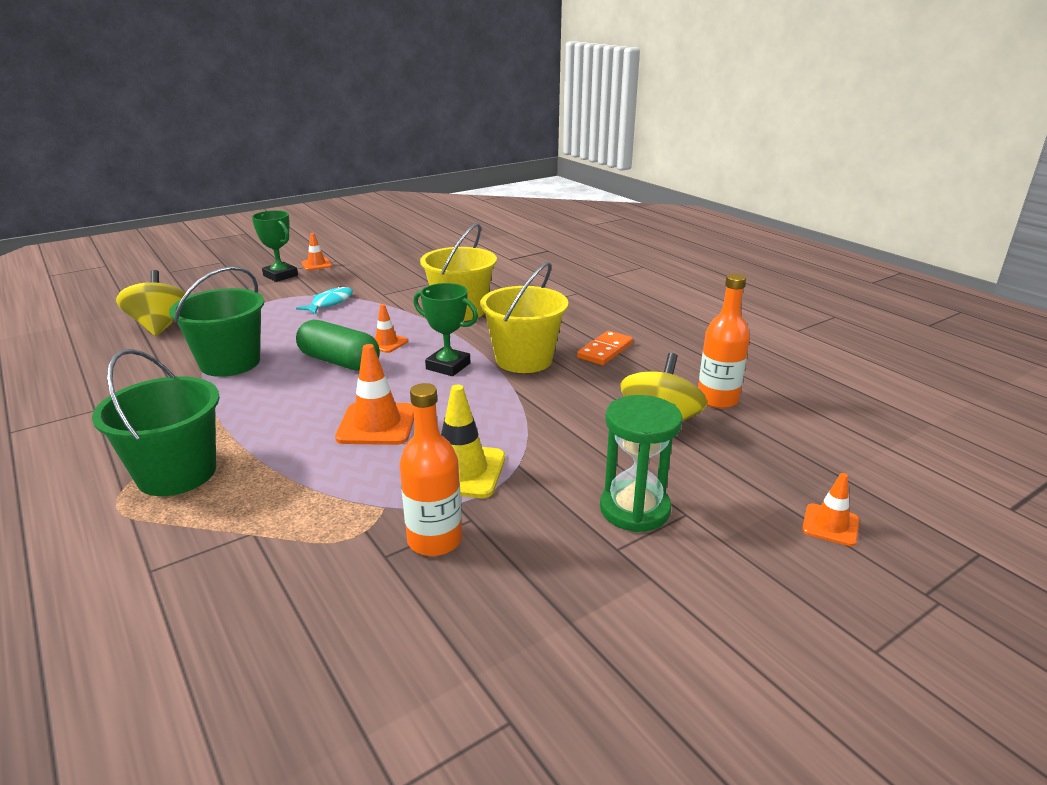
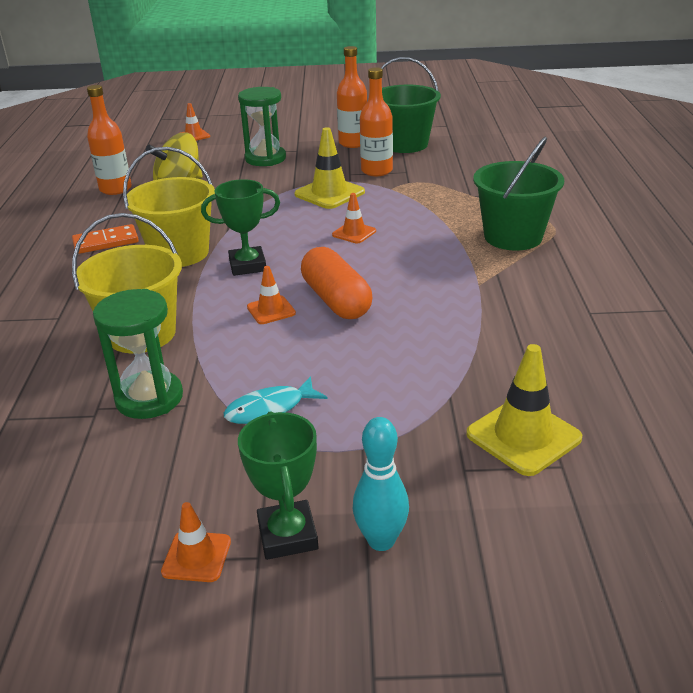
camera: 145 degrees left, 5 degrees up
yellow spinning top [116,270,186,336] -> yellow traffic cone [466,344,582,476]
green bucket [169,266,264,377] -> green bucket moved to [381,57,441,153]
green capsule [296,320,380,371] -> orange capsule [301,247,372,319]
orange traffic cone [335,344,414,445] -> orange traffic cone [332,193,376,243], size x0.58
green trophy [413,283,478,376] -> green trophy turned 75 degrees counterclockwise [201,179,280,276]
none -> green hourglass [93,289,183,419]
none -> orange bottle [337,46,367,148]
none -> turquoise bowling pin [353,417,409,551]

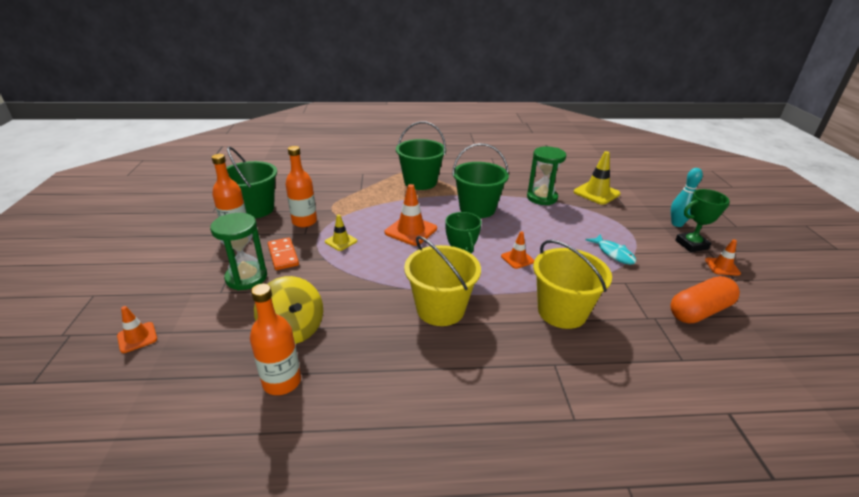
camera: 95 degrees left, 0 degrees up
orange domino [72,224,139,254] -> orange domino moved to [268,237,299,270]
green hourglass [93,289,183,419] -> green hourglass moved to [527,146,566,205]
yellow traffic cone [294,127,365,209] -> yellow traffic cone [325,214,357,251], size x0.58
orange capsule [301,247,372,319] -> orange capsule moved to [670,276,740,324]
orange traffic cone [332,193,376,243] -> orange traffic cone [385,184,437,246], size x1.73
none -> green bucket [452,143,509,218]

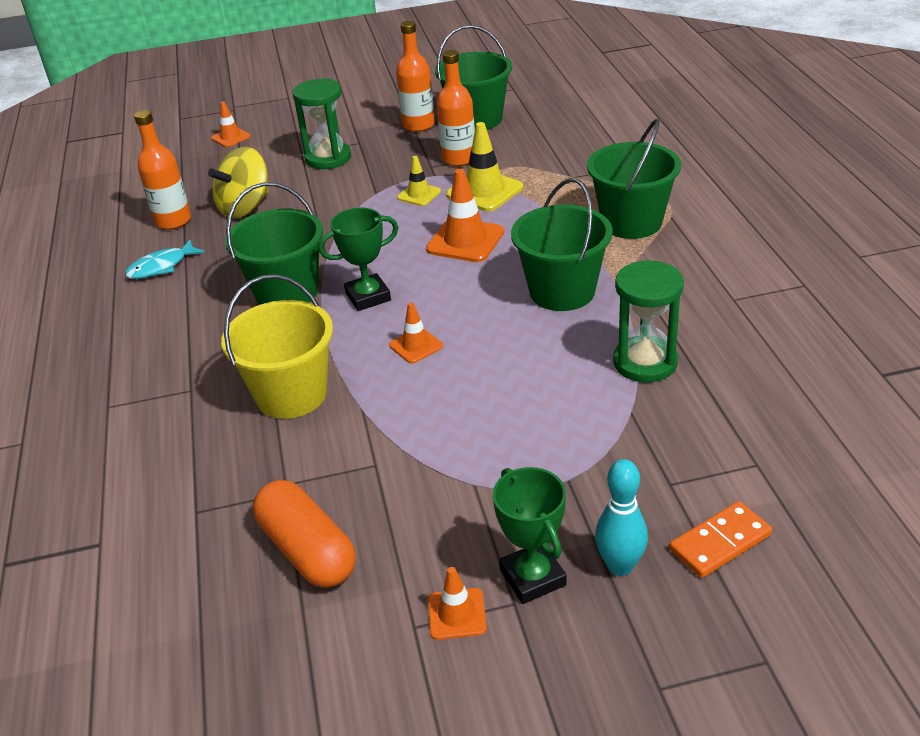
camera: 85 degrees right, 5 degrees up
orange domino [268,237,299,270] -> orange domino moved to [669,501,772,578]
yellow bucket [404,236,481,326] -> green bucket [225,182,323,305]
yellow traffic cone [574,151,621,205] -> yellow traffic cone moved to [446,122,523,212]
turquoise fish [586,234,636,265] -> turquoise fish moved to [125,240,205,279]

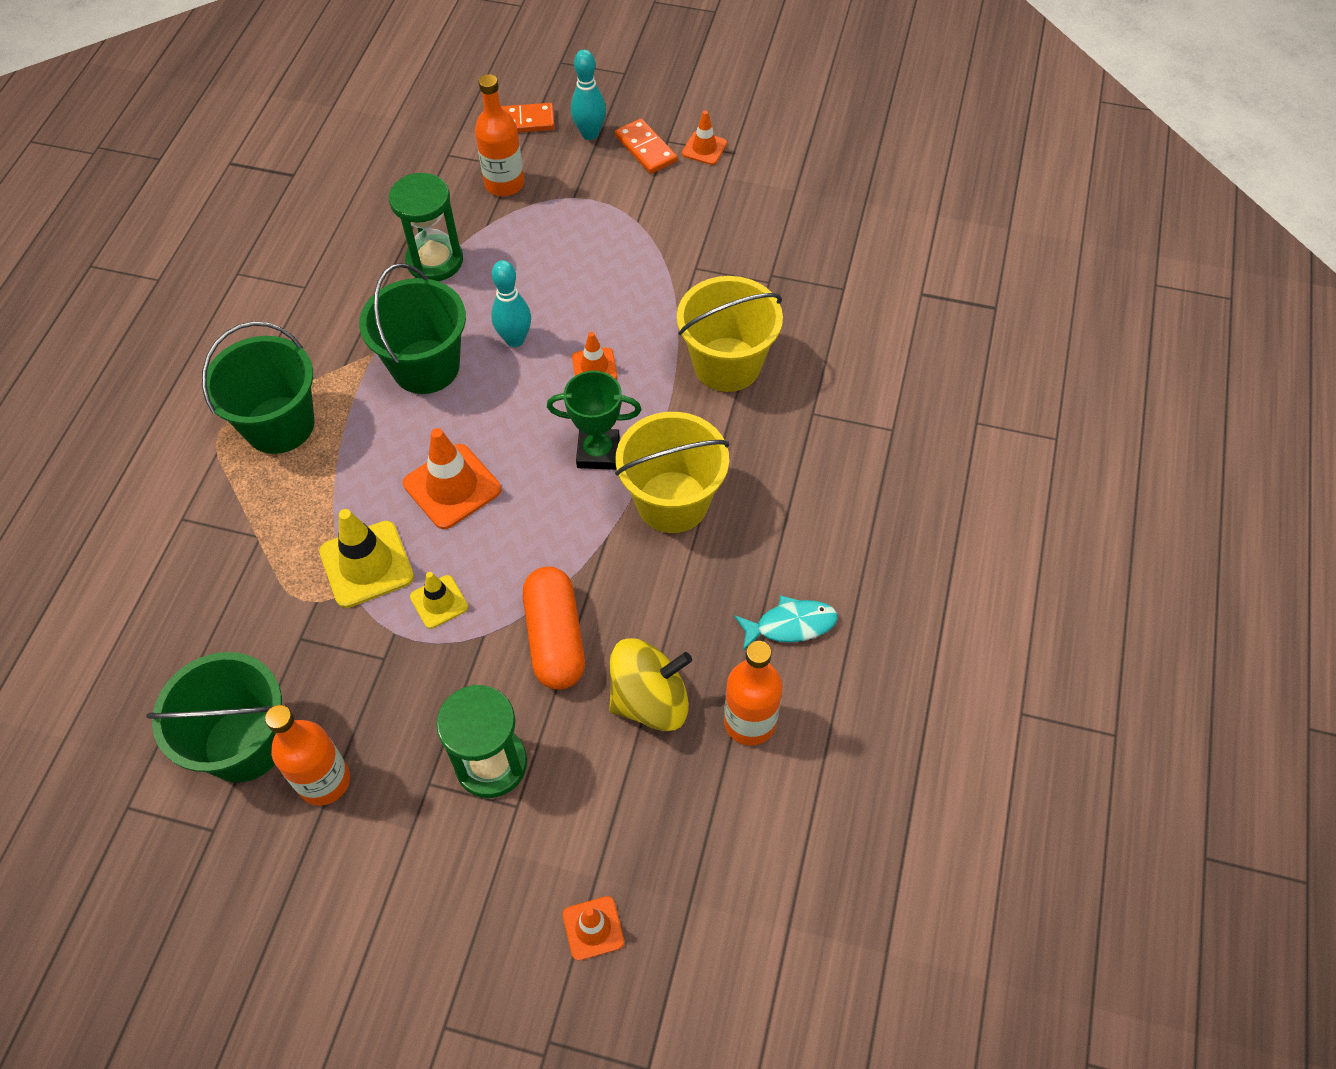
camera: 155 degrees left, 20 degrees up
green bucket [225,182,323,305] -> yellow bucket [615,412,729,533]
orange capsule [253,480,356,588] -> orange capsule moved to [523,567,585,690]
orange bottle [437,50,475,166] -> orange bottle moved to [475,74,524,196]
green trophy [493,467,567,604] -> orange domino [615,119,677,174]
none -> turquoise bowling pin [491,260,531,347]

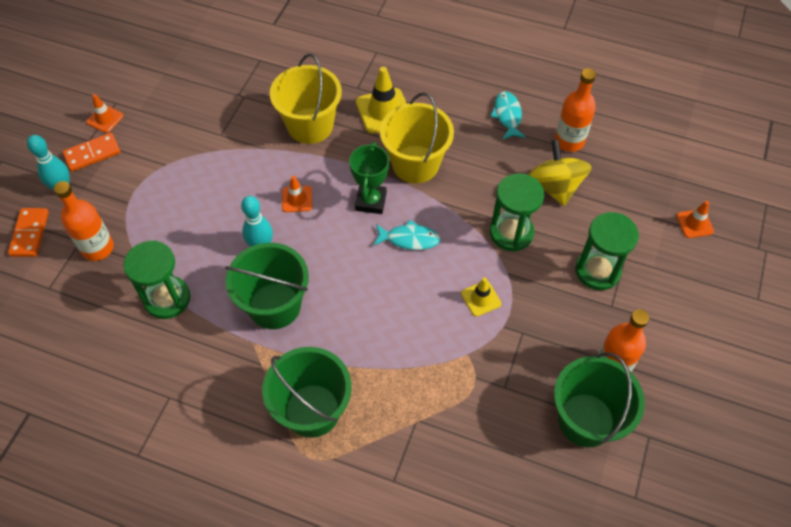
camera: 85 degrees left, 0 degrees up
yellow traffic cone [319,509,414,608] -> yellow traffic cone moved to [356,67,407,134]
orange traffic cone [403,428,501,529] -> none
orange capsule [523,567,585,690] -> green hourglass [490,173,544,252]
none -> turquoise fish [373,220,440,250]

